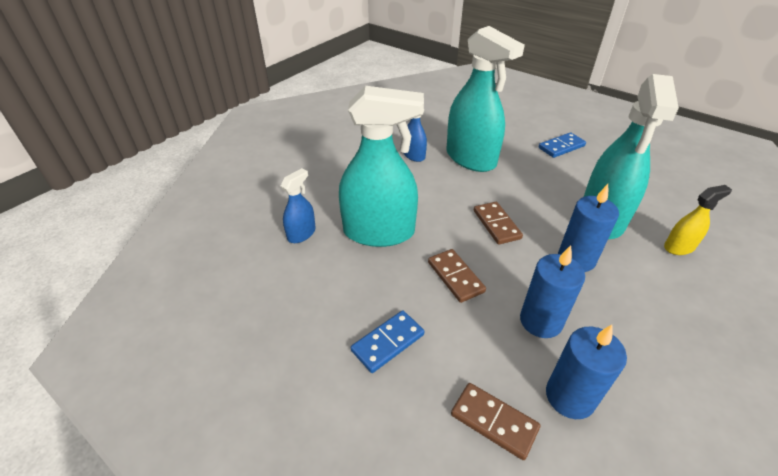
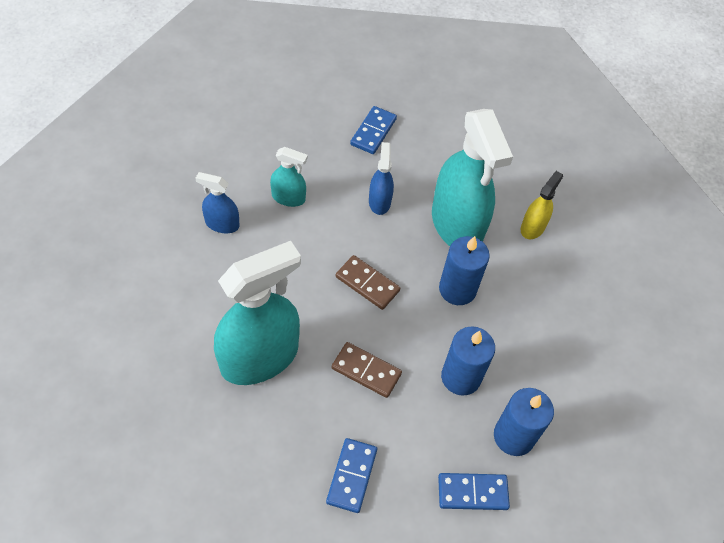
camera: 40 degrees left, 15 degrees up
blue spray bottle [281,168,316,243] -> blue spray bottle moved to [369,142,394,215]
turquoise spray bottle [446,26,525,172] -> turquoise spray bottle [270,147,308,207], size x0.47
brown domino [451,383,540,460] -> blue domino [438,473,510,510]

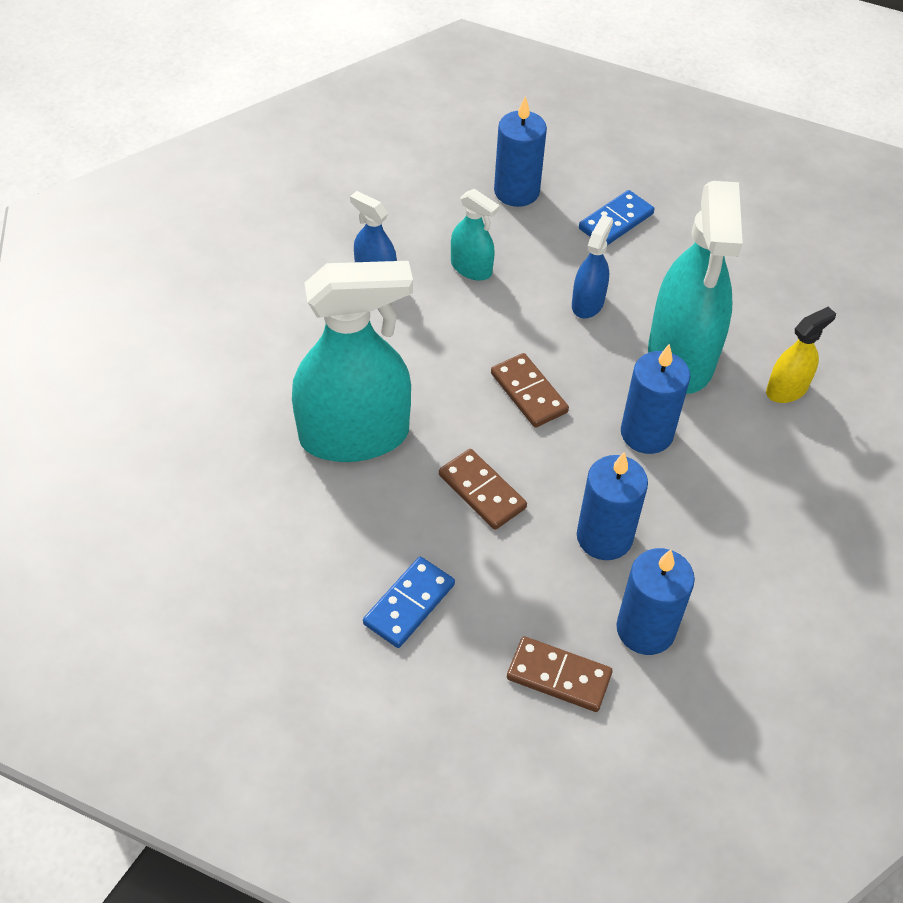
camera: 25 degrees right, 5 degrees down
blue domino [438,473,510,510] -> brown domino [507,636,613,712]
none -> blue candle [494,96,547,207]

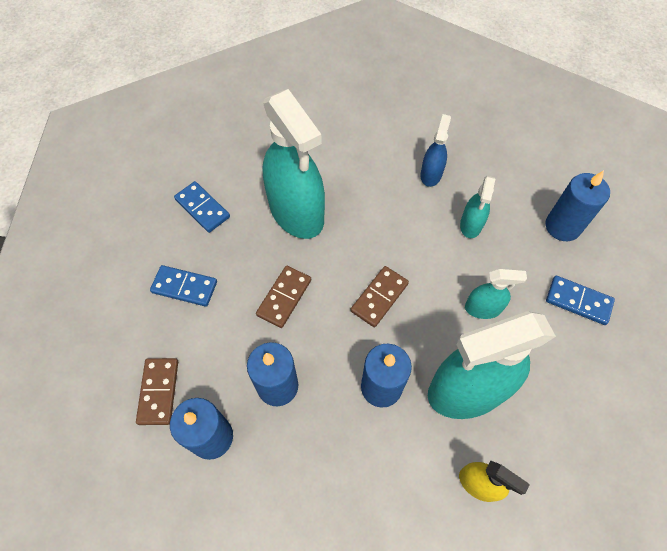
camera: 70 degrees right, 10 degrees up
blue spray bottle [572,215,613,318] -> turquoise spray bottle [465,269,527,319]
none -> blue domino [174,181,230,233]

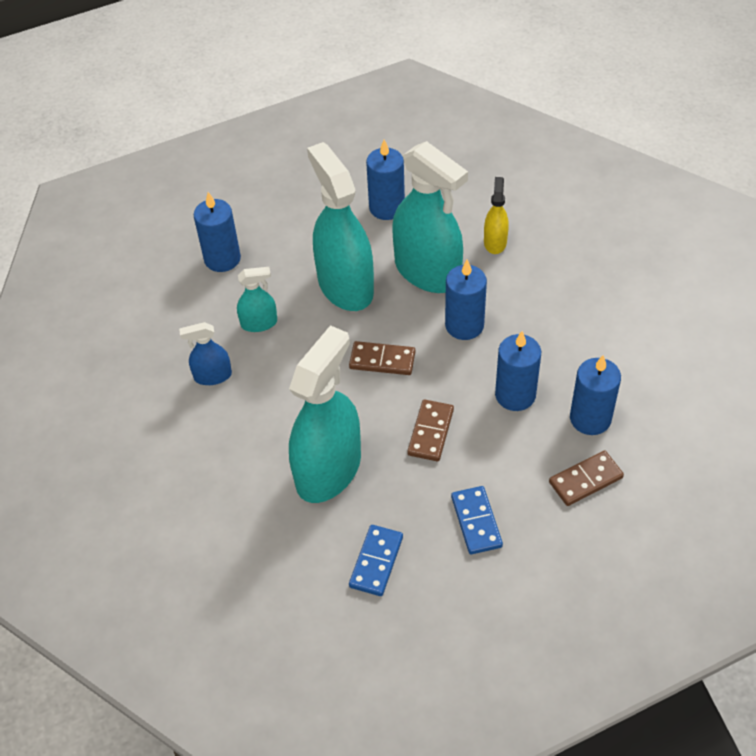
camera: 115 degrees left, 10 degrees down
brown domino [256,266,311,328] -> brown domino turned 75 degrees counterclockwise [407,400,454,461]
turquoise spray bottle [465,269,527,319] -> turquoise spray bottle [307,142,374,311], size x2.13
blue domino [546,276,615,325] -> none
none -> blue candle [366,140,405,220]

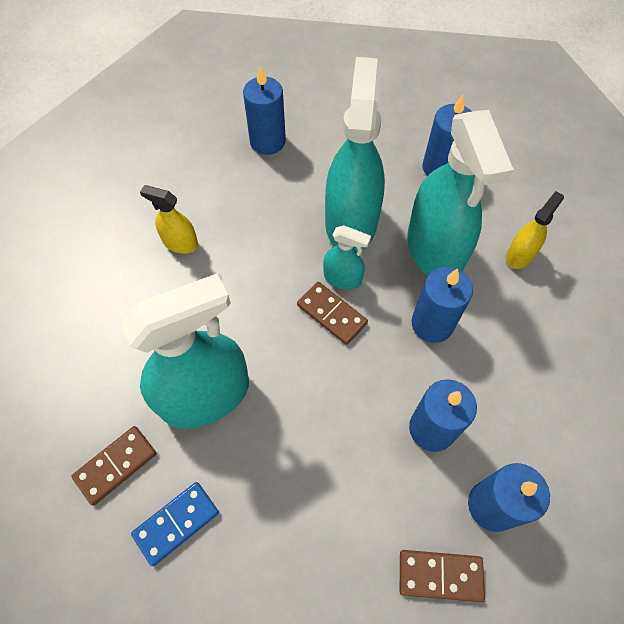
camera: 30 degrees right, 10 degrees up
blue spray bottle [179,322,232,385] -> yellow spray bottle [140,185,198,254]
turquoise spray bottle [237,267,277,332] -> turquoise spray bottle moved to [323,225,371,290]
brown domino [407,400,454,461] -> brown domino moved to [71,426,156,505]
blue domino [451,486,503,555] -> none

